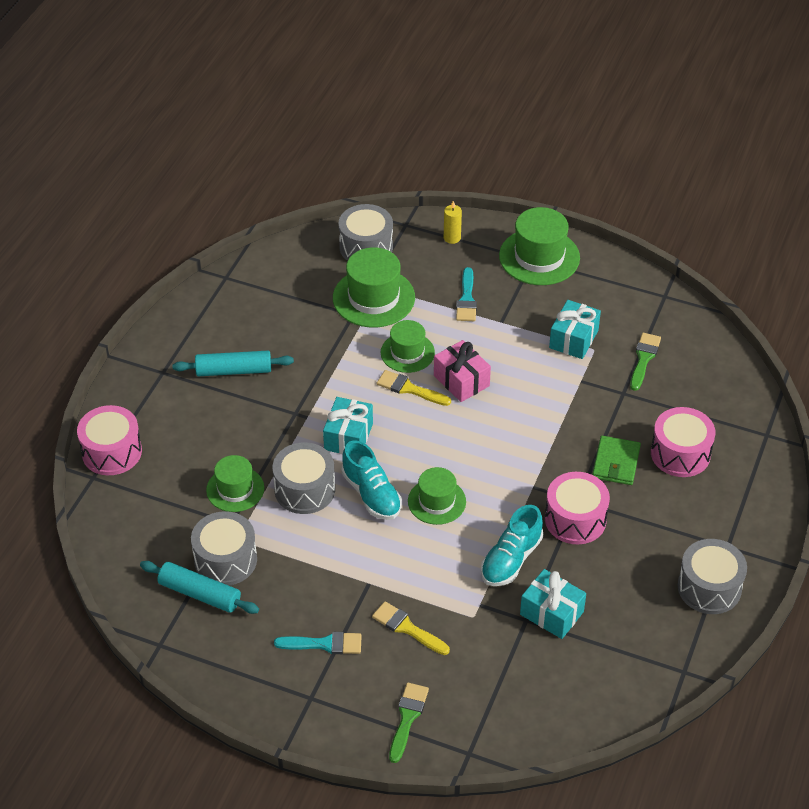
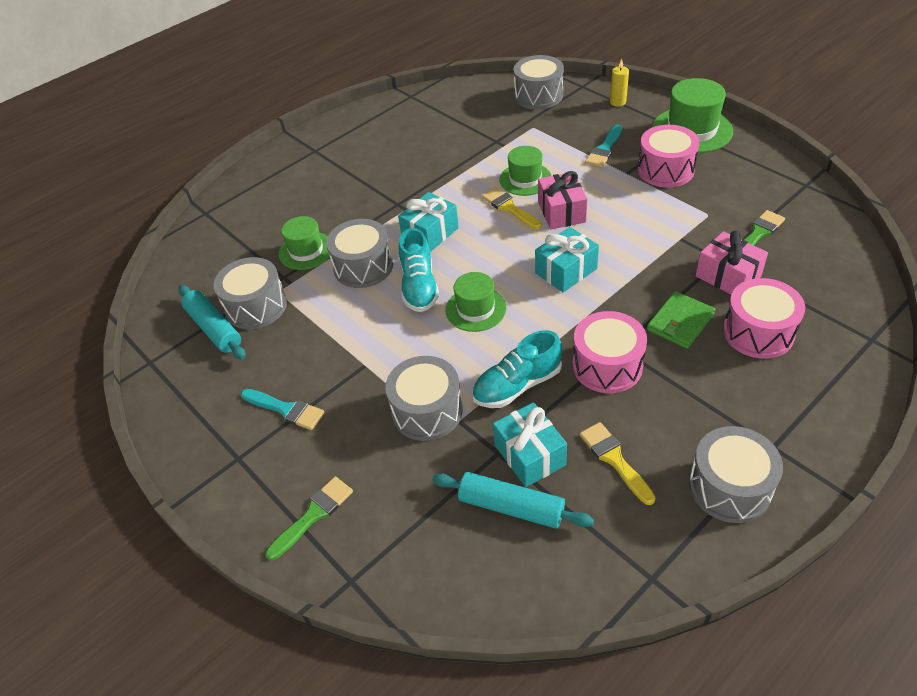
camera: 30 degrees right, 0 degrees up
pink drum [77,405,142,475] -> pink drum moved to [638,125,700,188]
turquoise rolling pin [172,351,294,376] -> turquoise rolling pin moved to [432,472,594,529]
green hat [333,247,415,328] -> none
yellow brush [372,601,450,655] -> yellow brush moved to [580,422,656,505]
turquoise gift [549,300,601,359] -> turquoise gift moved to [535,227,599,292]
none -> grey drum [385,356,463,441]
none -> pink gift [696,231,768,294]

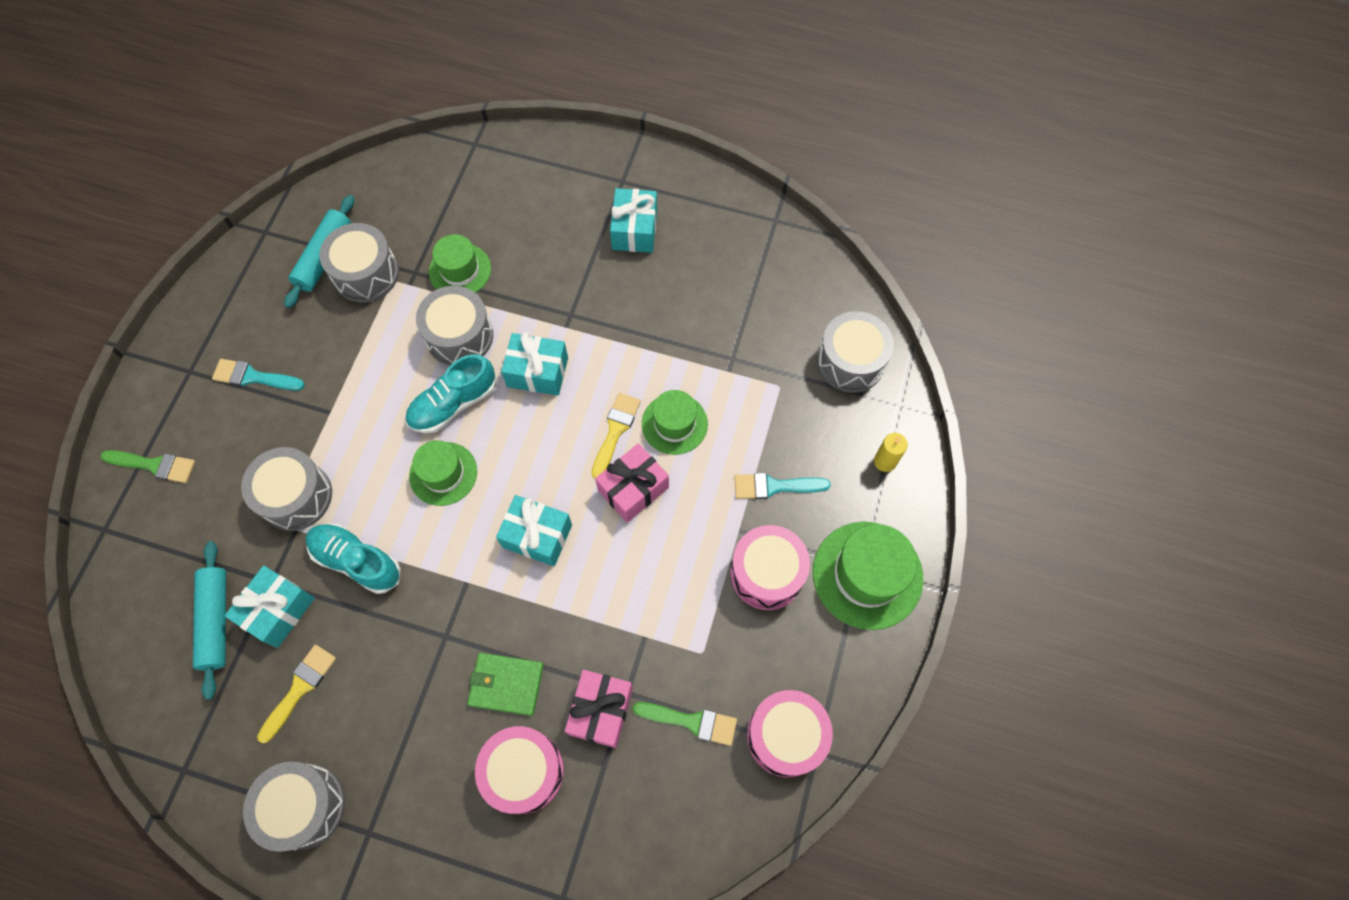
camera: 55 degrees right, 20 degrees up
turquoise brush [241,389,325,430] -> turquoise brush turned 105 degrees clockwise [212,359,305,391]
pink drum [573,311,647,393] -> pink drum moved to [747,690,833,777]
none -> turquoise gift [610,188,657,253]

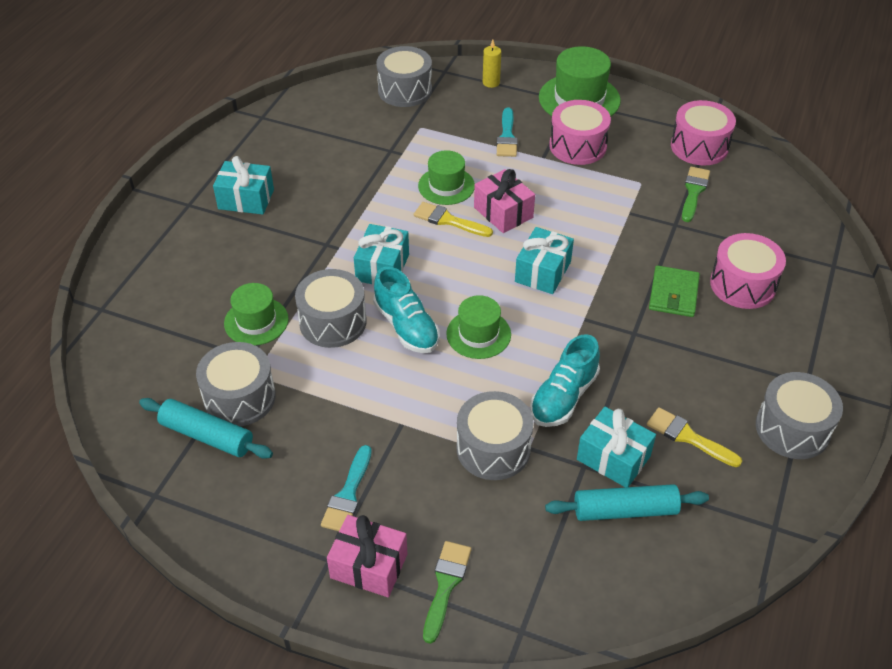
camera: 85 degrees left, 20 degrees down
pink gift [565,670,633,748] -> pink gift moved to [327,515,407,597]

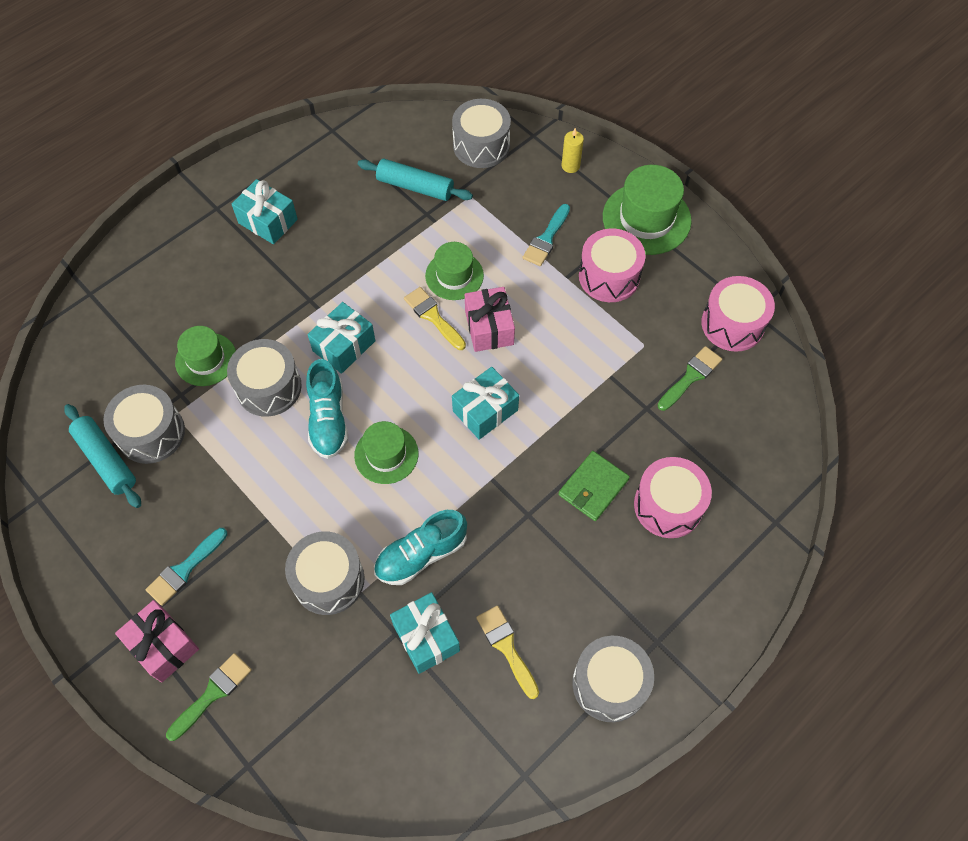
camera: 25 degrees right, 15 degrees up
turquoise rolling pin [545,484,709,521] -> turquoise rolling pin moved to [358,159,473,201]

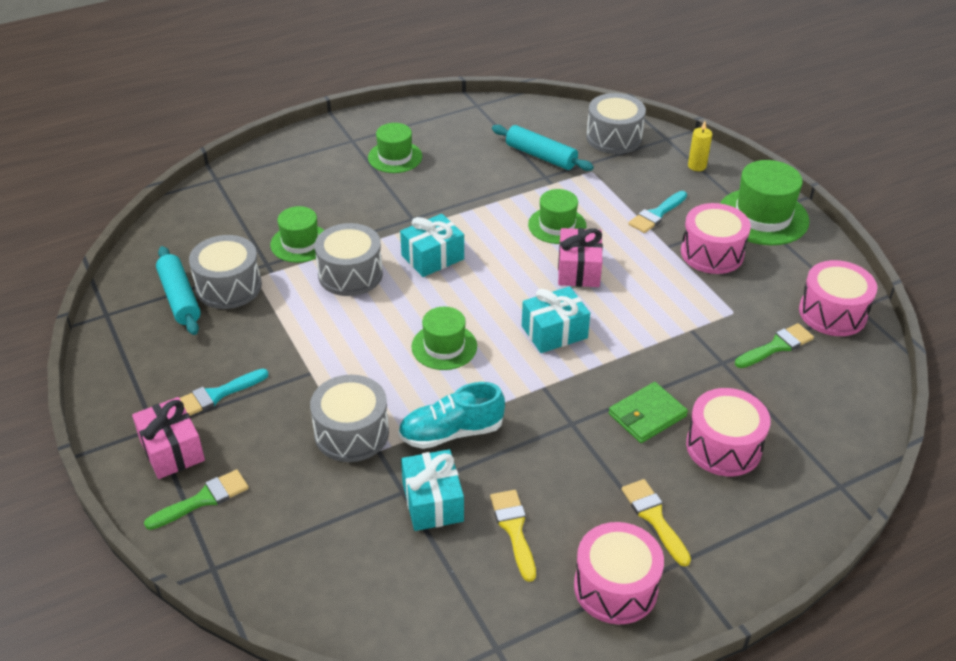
camera: 15 degrees right, 20 degrees down
turquoise gift [232,179,298,244] -> green hat [368,123,422,173]
turquoise shoe [306,359,348,459] -> none
yellow brush [404,287,466,350] -> yellow brush moved to [621,479,691,566]
grey drum [572,636,654,722] -> pink drum [574,522,664,624]

